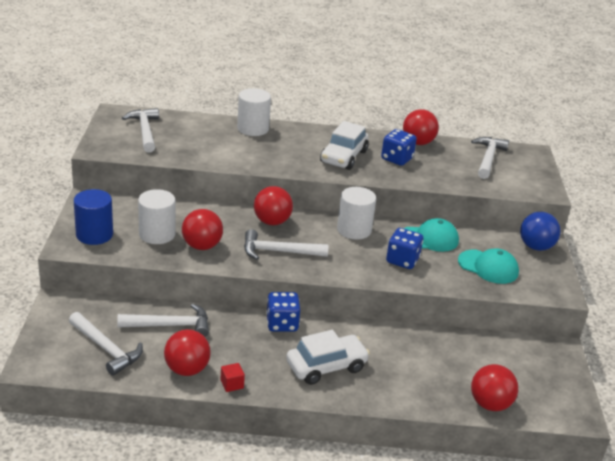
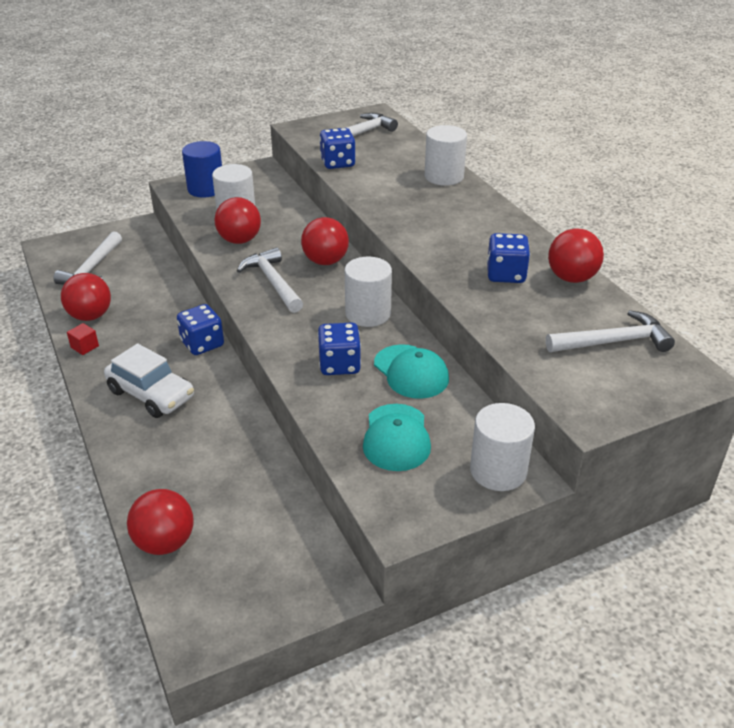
camera: 65 degrees right, 5 degrees up
white hammer [117,304,209,337] -> none
white car [320,121,369,170] -> none
blue ball [520,212,561,251] -> white cylinder [470,403,535,491]
none -> blue dice [320,128,356,169]

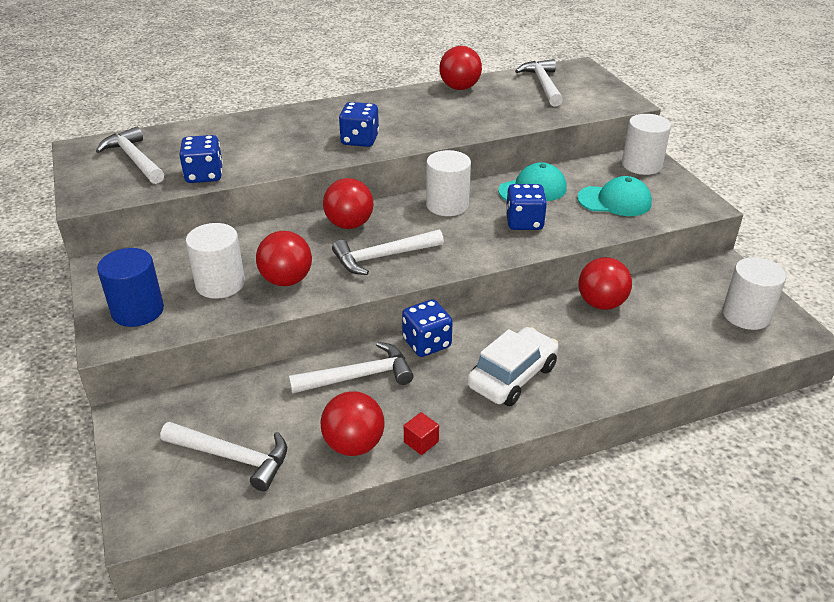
camera: 85 degrees left, 0 degrees up
red ball [127,489,194,555] -> red ball moved to [578,257,632,310]
white cylinder [424,125,467,186] -> white cylinder moved to [722,257,786,330]
blue dice [487,233,530,283] -> blue dice moved to [339,102,379,147]
none -> white hammer [289,342,414,394]

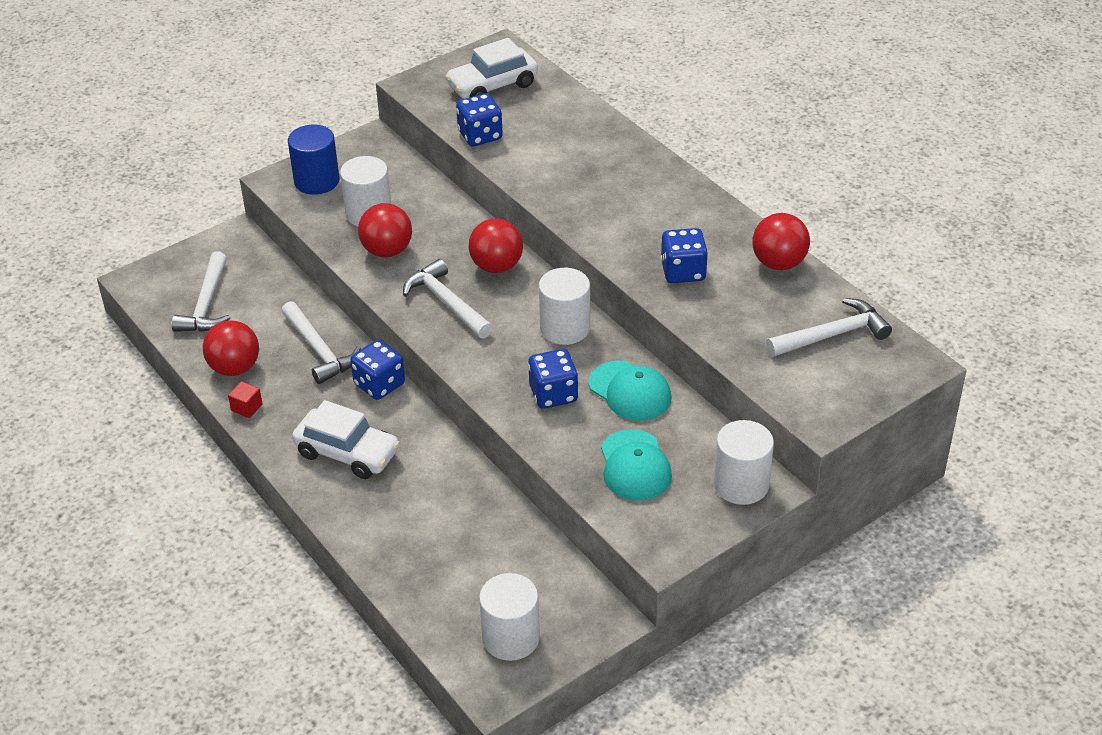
camera: 75 degrees right, 5 degrees up
white hammer [96,127,164,184] -> white car [445,38,538,99]
blue dice [339,102,379,147] -> blue dice moved to [661,228,708,283]
red ball [578,257,632,310] -> none

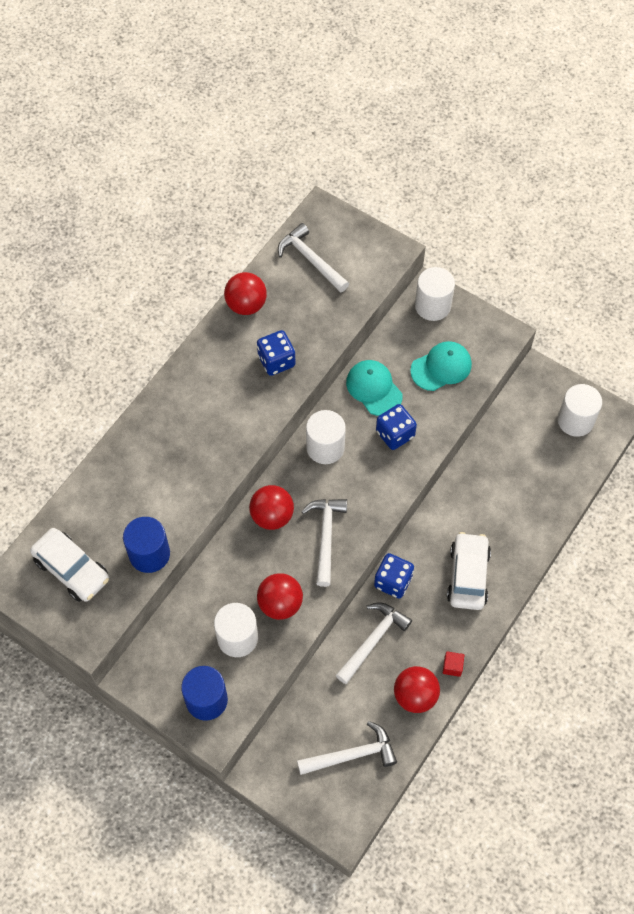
camera: 110 degrees left, 20 degrees up
white hammer [403,259,493,338] -> white hammer turned 150 degrees clockwise [301,499,347,587]
blue dice [456,93,503,146] -> blue cylinder [123,517,170,573]
turquoise cap [588,360,671,421] -> turquoise cap turned 60 degrees counterclockwise [346,360,403,416]

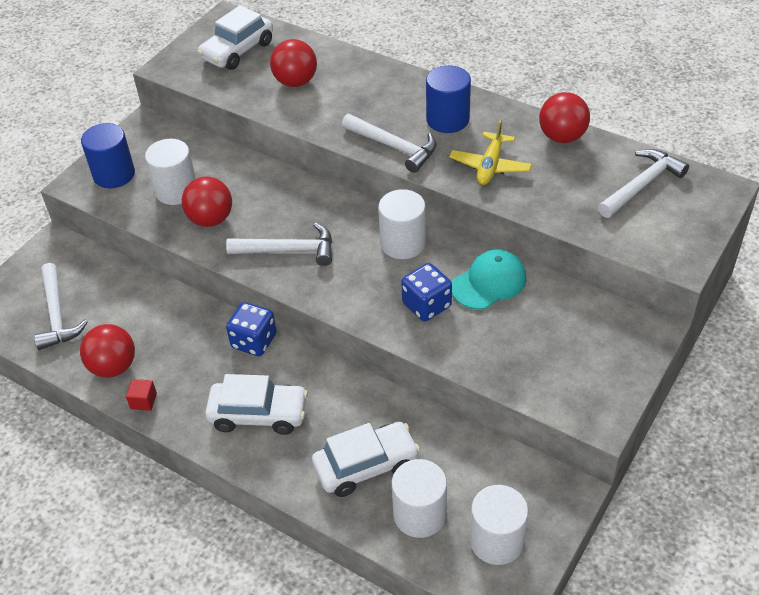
camera: 90 degrees right, 15 degrees down
blue cylinder [123,517,170,573] -> blue cylinder moved to [426,65,471,133]
red ball [249,485,294,530] -> red ball moved to [270,39,317,87]
blue dice [257,330,296,376] -> yellow plane [449,119,532,185]
white hammer [336,603,412,684] -> white hammer moved to [342,114,437,173]
turquoise cap [410,341,472,391] -> none
white cylinder [415,267,455,321] -> white cylinder moved to [392,459,447,538]
none -> white car [312,422,420,497]

